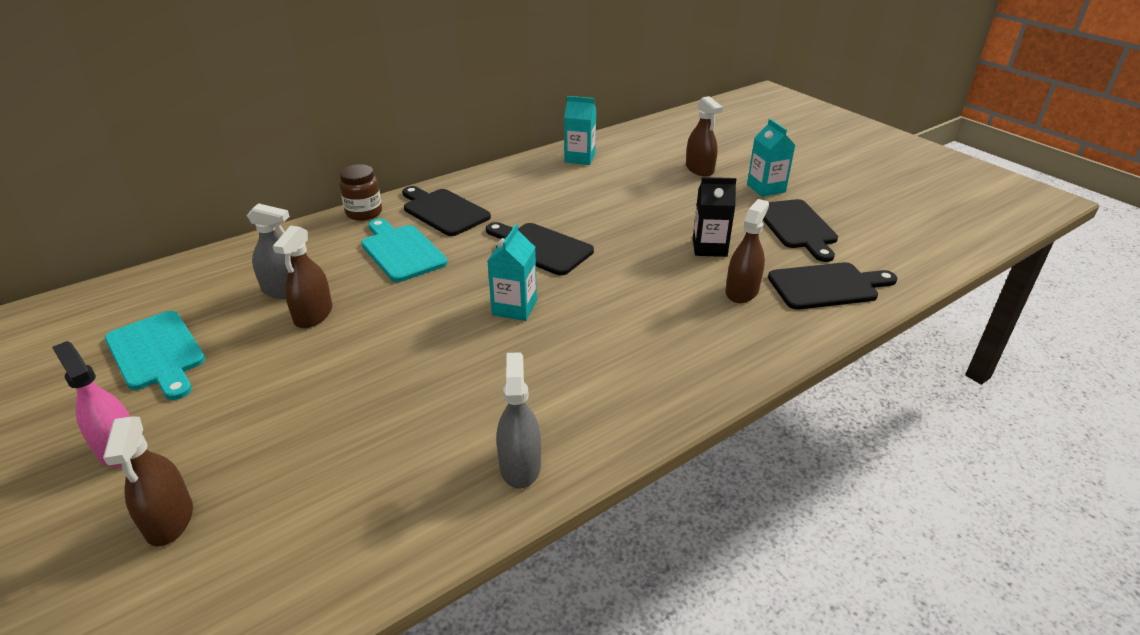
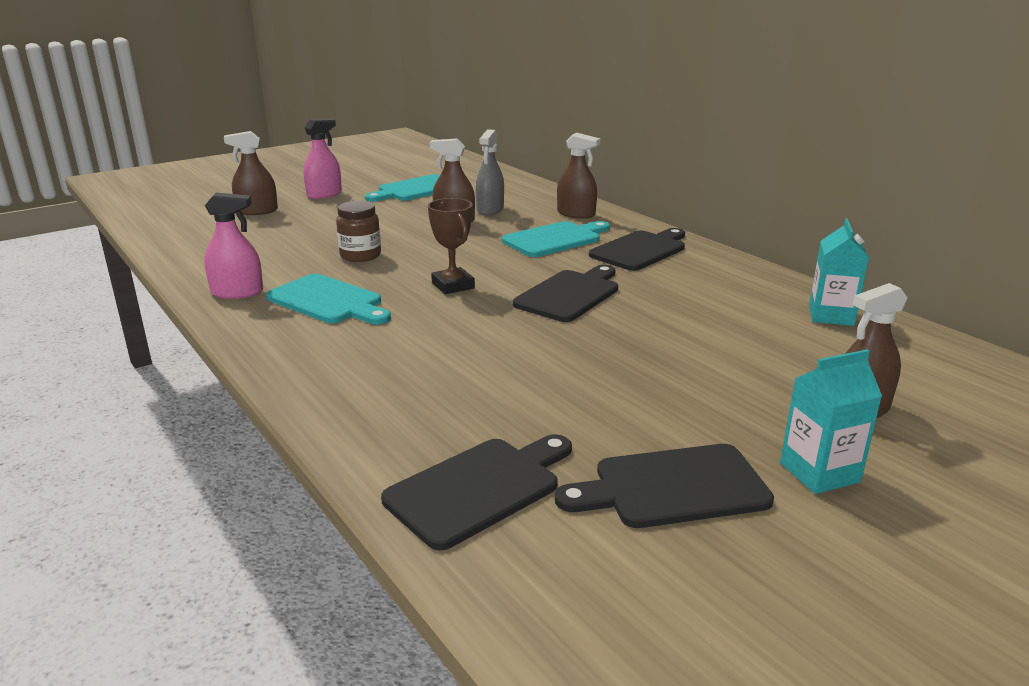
camera: 90 degrees right, 10 degrees down
brown jar [339,164,382,221] -> brown jar moved to [336,201,381,262]
turquoise carton [488,224,537,321] -> brown trophy [428,198,475,294]
grey spray bottle [497,352,541,489] -> pink spray bottle [204,193,263,299]
black carton [693,177,736,257] -> none
brown spray bottle [726,199,769,303] -> brown spray bottle moved to [557,133,600,219]
black cutting board [768,262,897,310] -> black cutting board turned 120 degrees counterclockwise [381,434,572,550]
none -> turquoise cutting board [266,274,391,324]

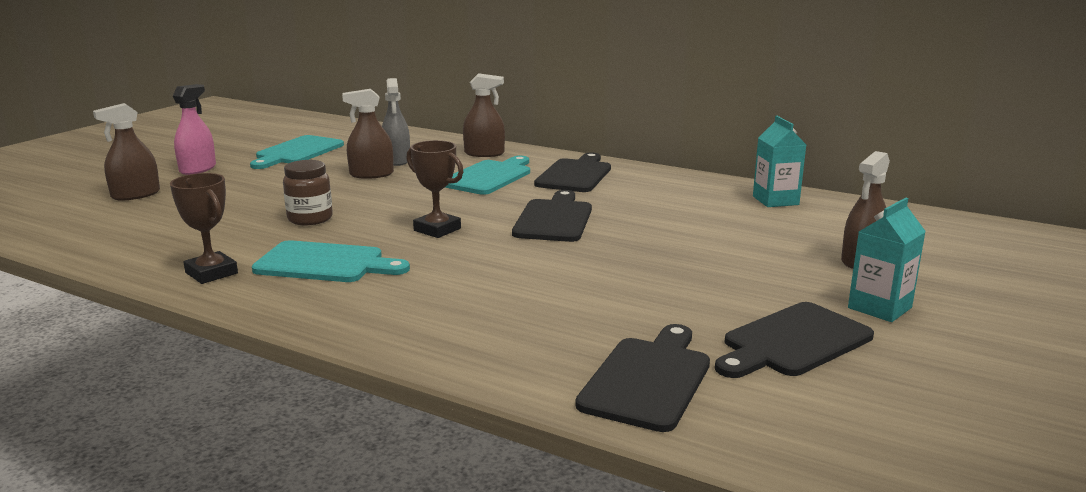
camera: 25 degrees left, 5 degrees down
pink spray bottle [204,193,263,299] -> brown trophy [170,173,238,284]

